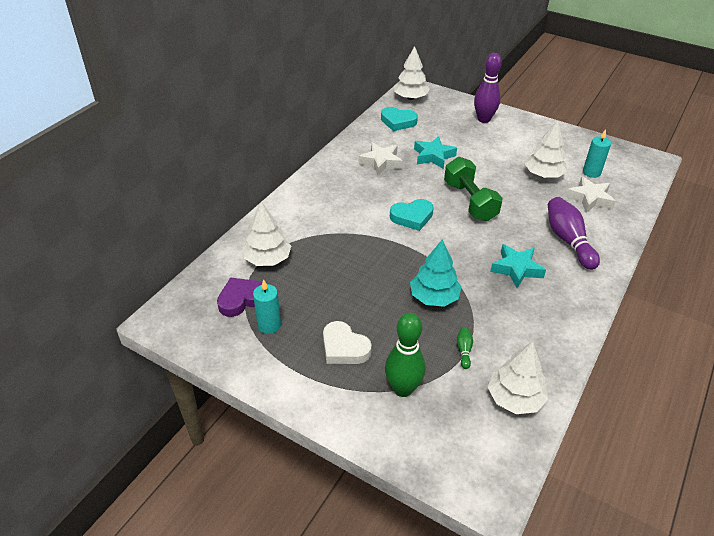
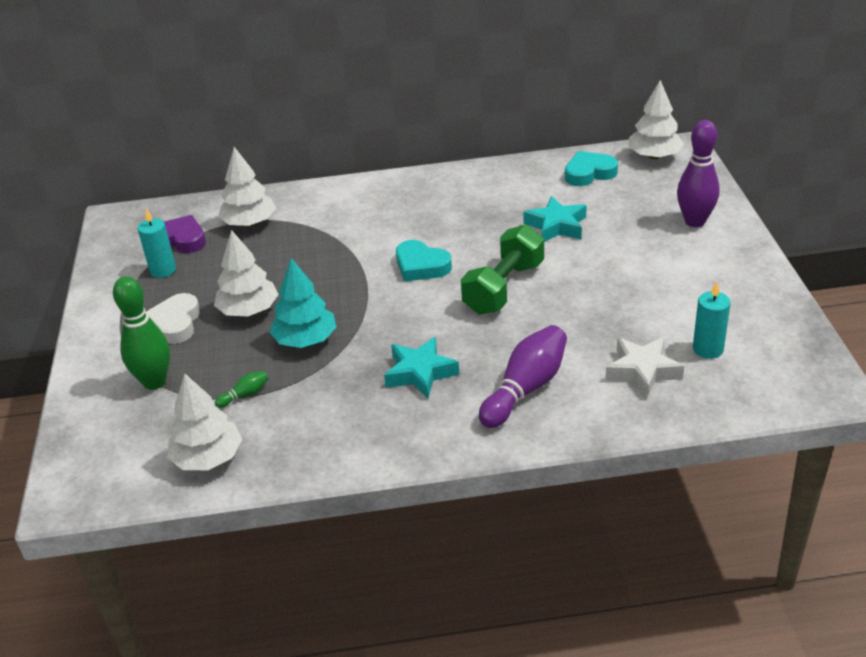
camera: 55 degrees right, 5 degrees down
white star [359,143,403,176] -> none
turquoise heart [381,107,418,131] -> turquoise heart turned 90 degrees clockwise [565,151,618,186]
white tree [525,120,567,178] -> white tree moved to [214,230,279,316]

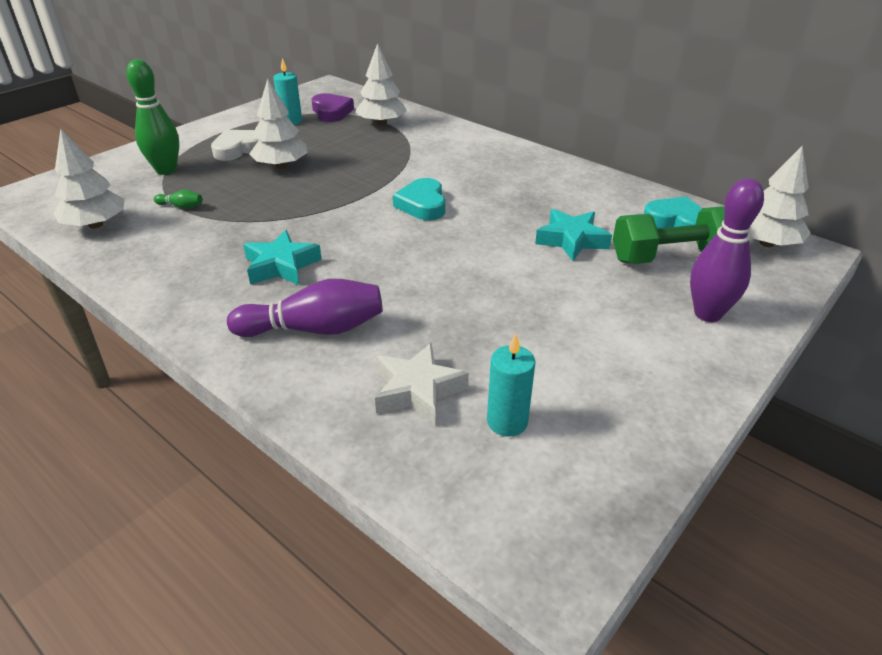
camera: 45 degrees right, 0 degrees up
turquoise tree [269,258,336,348] -> none
green dumbbell [461,224,544,315] -> green dumbbell moved to [613,206,724,264]

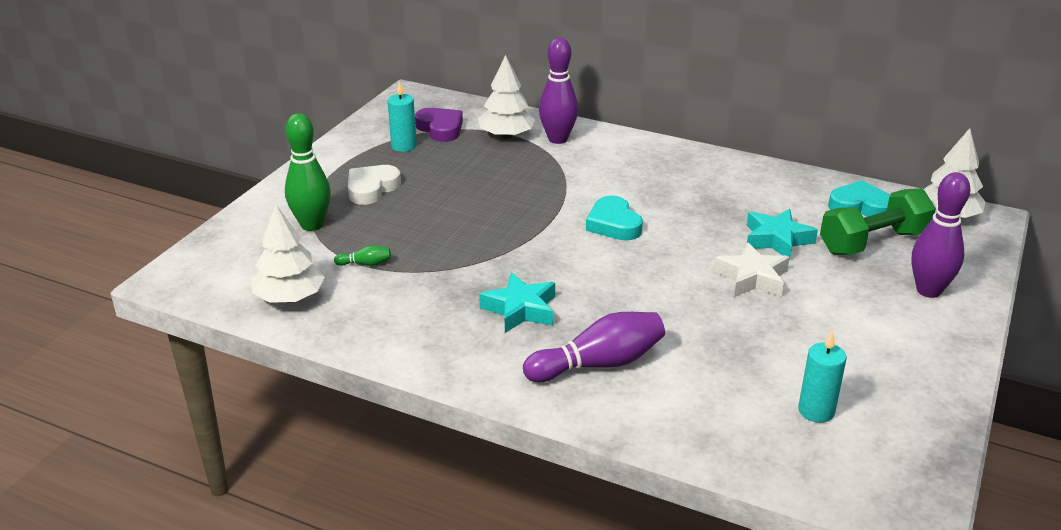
camera: 15 degrees left, 5 degrees down
white tree [249,79,308,169] -> none
white star [375,343,469,426] -> white star moved to [713,242,790,297]
none -> purple bowling pin [539,37,578,144]

